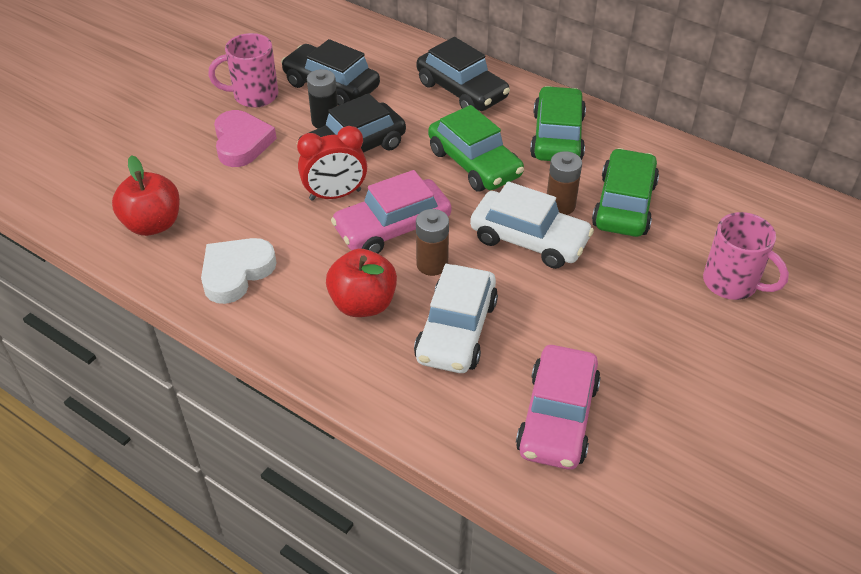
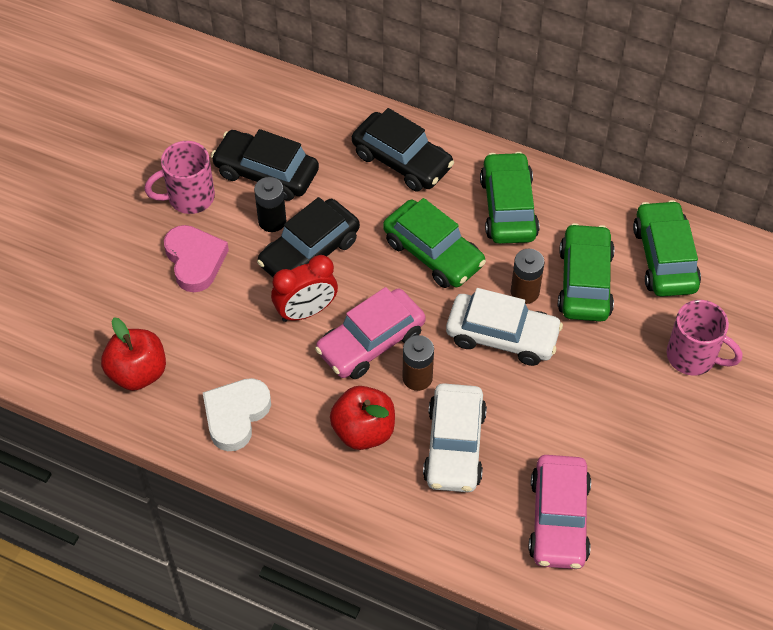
camera: 10 degrees left, 10 degrees up
none -> green car [633,200,701,297]

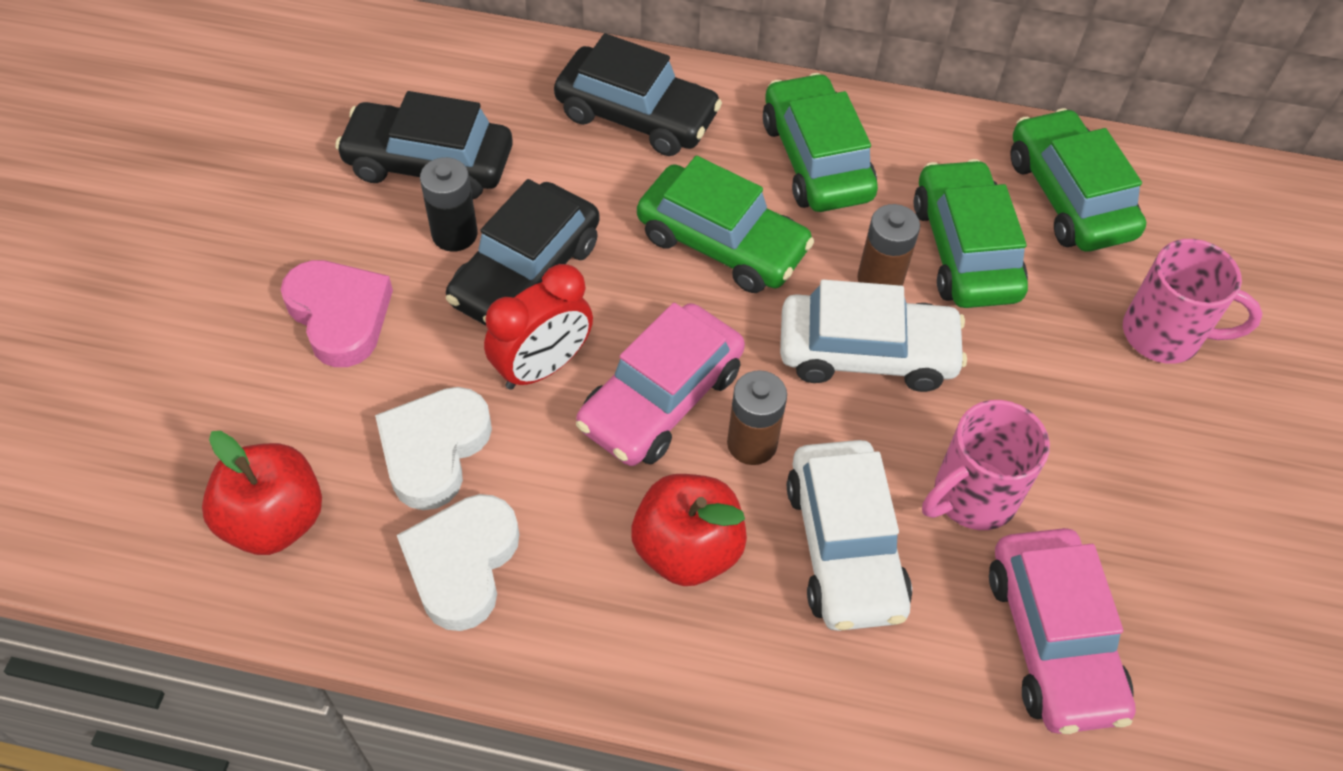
camera: 15 degrees left, 0 degrees up
pink mug [145,141,215,214] -> pink mug moved to [922,400,1050,530]
none -> white heart [375,387,492,510]

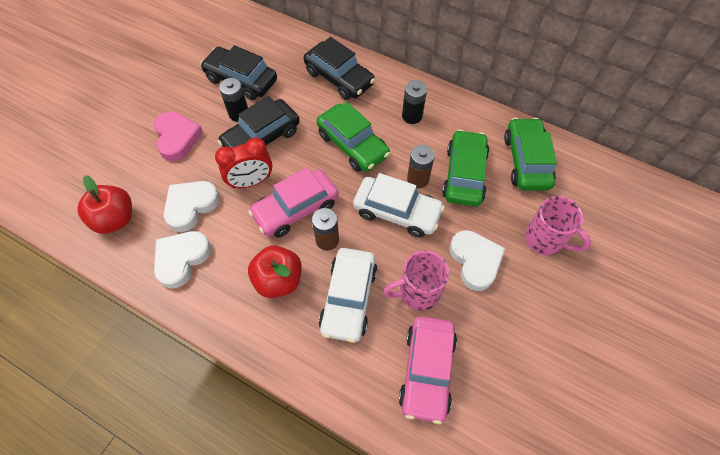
camera: 20 degrees right, 5 degrees up
green car [763,73,878,212] -> black battery [402,80,427,124]
none -> white heart [449,230,505,291]

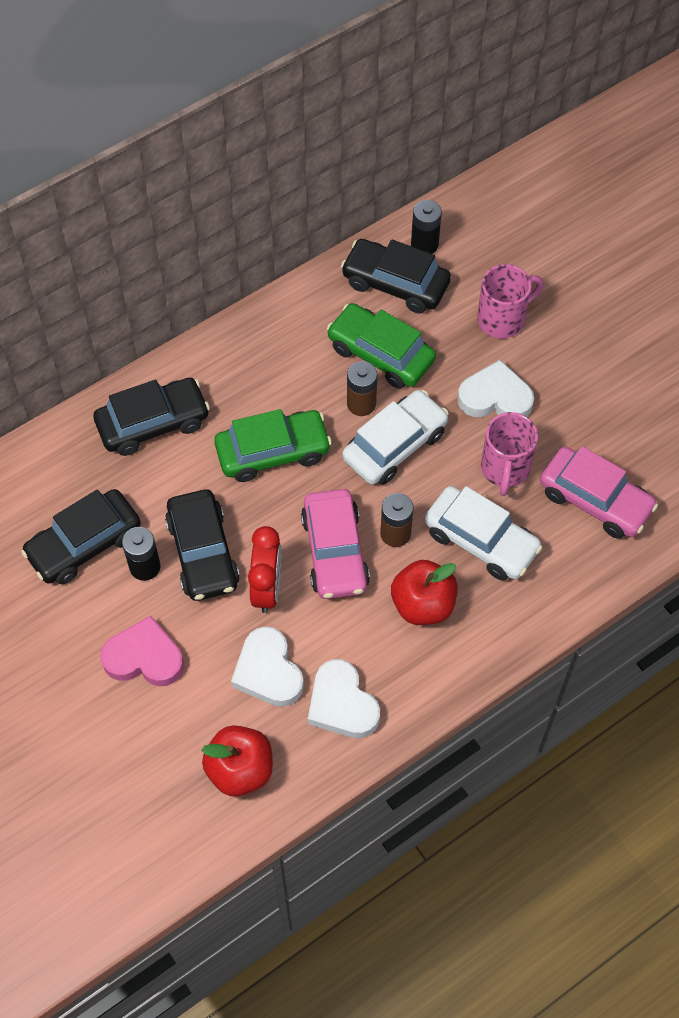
camera: 65 degrees left, 0 degrees up
black battery [402,80,427,124] -> black battery moved to [411,200,442,254]
green car [504,118,557,190] -> black car [341,239,451,313]

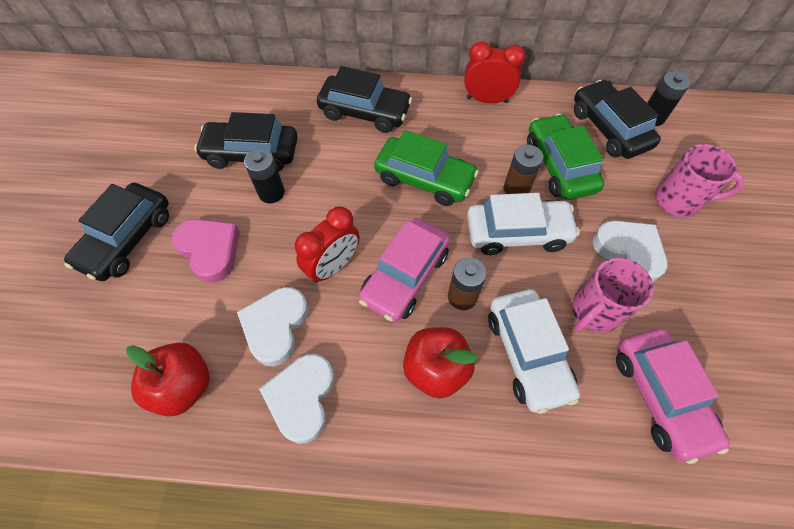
camera: 40 degrees right, 0 degrees up
black car [165,489,240,601] -> black car moved to [64,183,169,281]
none -> red clock [464,41,525,103]

